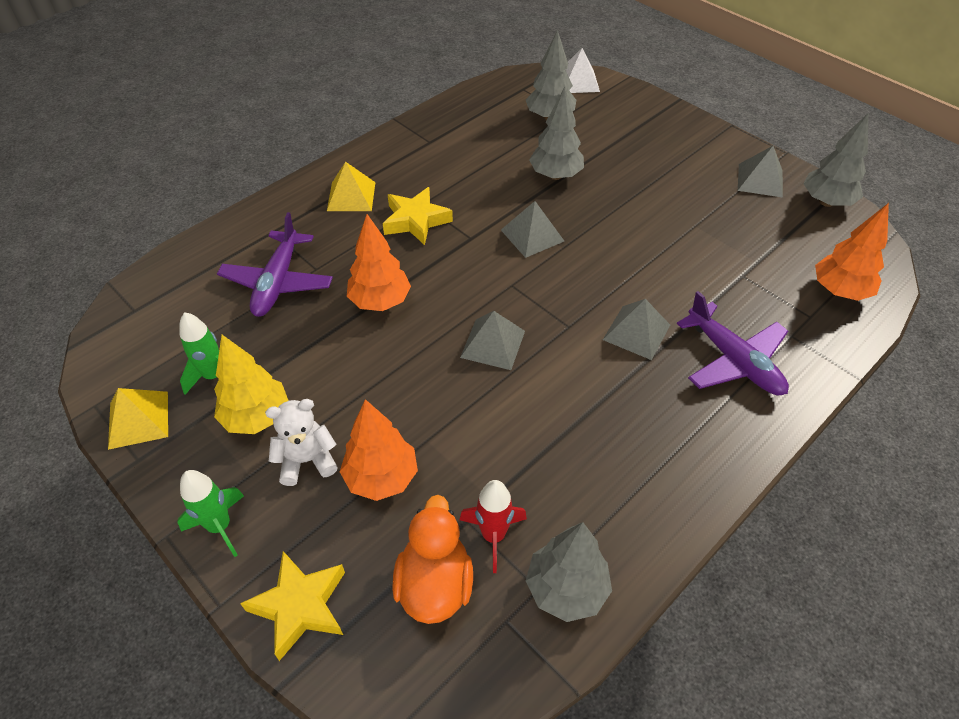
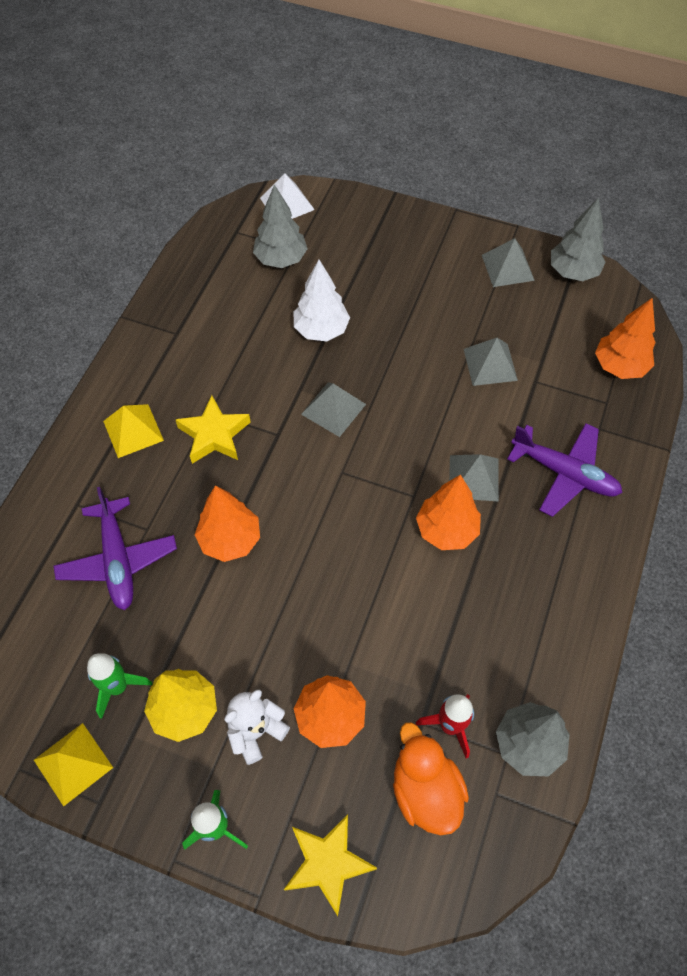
camera: 25 degrees left, 10 degrees up
grey pyramid [460,311,525,370] -> grey pyramid moved to [464,338,518,386]
grey tree [529,87,584,180] -> white tree [294,260,350,341]
none -> orange tree [416,474,481,550]

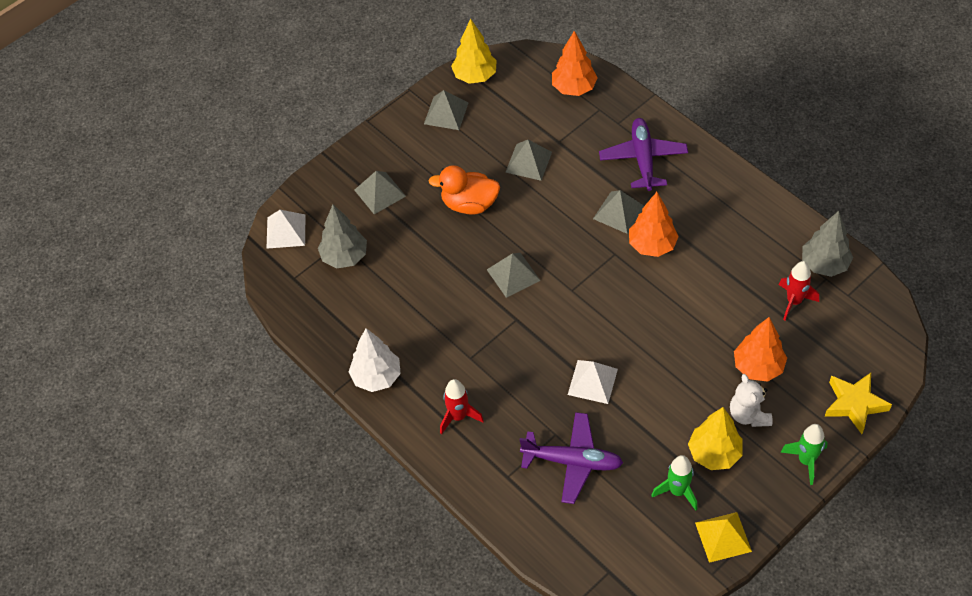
camera: 60 degrees left, 5 degrees down
yellow pyramid [103,404,164,458] -> red rocket [440,379,484,435]
yellow star [175,395,251,464] -> none
orange tree [195,485,260,562] -> white pyramid [568,360,618,404]
white tree [294,260,350,341] -> white tree moved to [348,328,401,392]
orange duck [393,722,469,835] -> orange duck moved to [429,165,500,215]
purple plane [507,423,622,517] -> purple plane turned 60 degrees counterclockwise [599,118,688,191]
grey tree [551,198,606,281] -> yellow tree [451,18,497,84]
none -> grey pyramid [354,171,406,214]

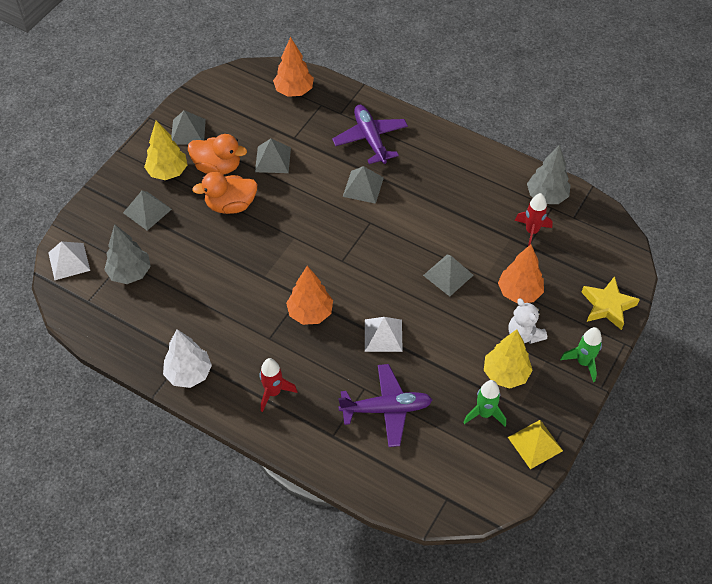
camera: 20 degrees left, 0 degrees up
yellow tree [451,18,497,84] -> yellow tree moved to [144,120,187,180]
grey pyramid [487,253,541,298] -> grey pyramid moved to [423,255,474,297]
orange tree [629,192,679,257] -> orange tree moved to [286,266,333,325]
none -> orange duck [188,134,247,175]

